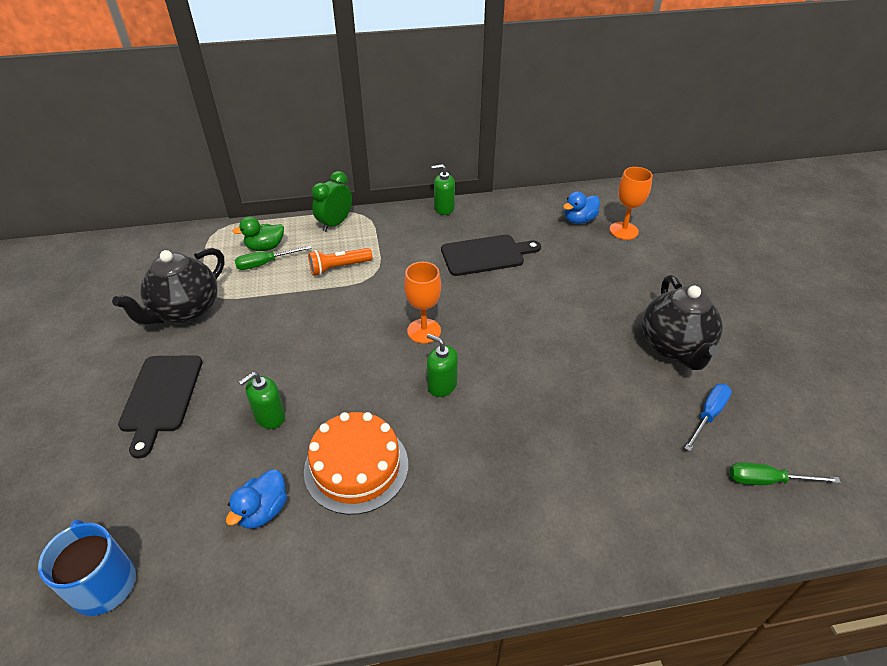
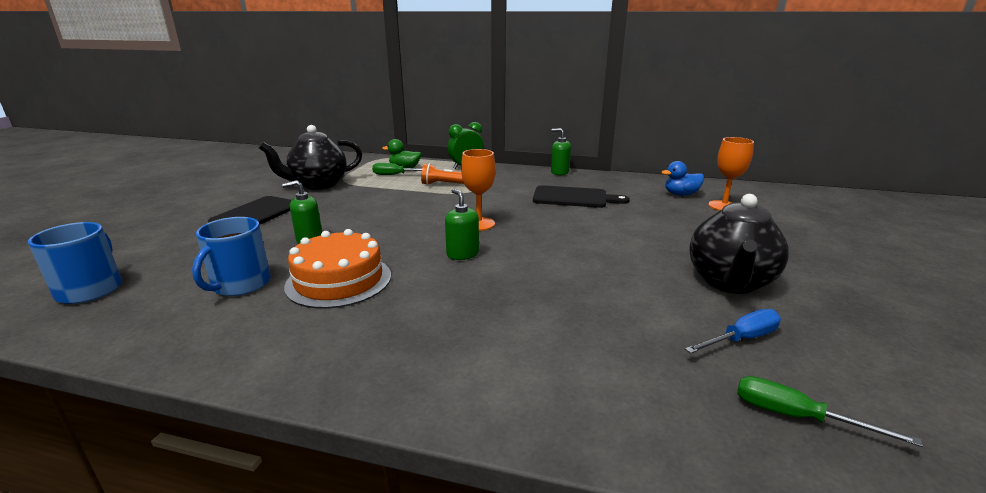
camera: 25 degrees right, 20 degrees down
blue duck [226,469,287,529] -> blue mug [192,217,271,296]

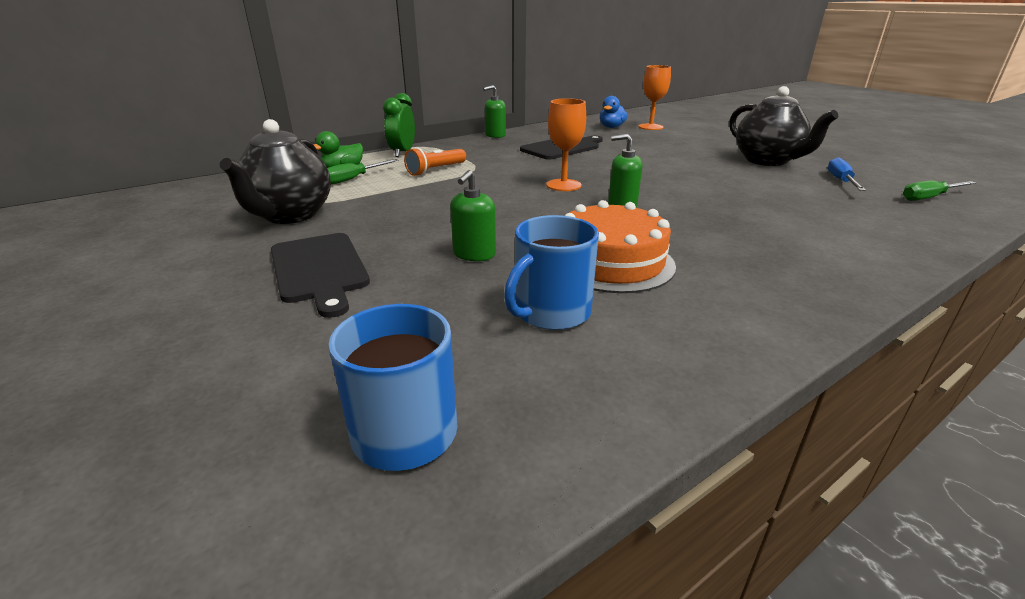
camera: 50 degrees left, 5 degrees up
blue mug [192,217,271,296] -> blue mug turned 75 degrees clockwise [504,215,599,330]

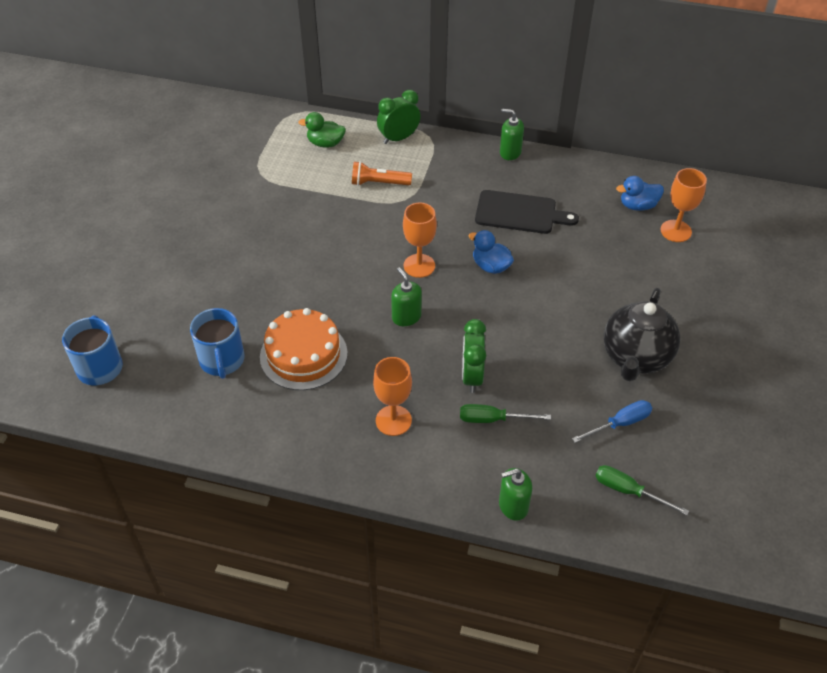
camera: 50 degrees right, 20 degrees up
black teapot [220,119,331,224] -> none
black cutting board [271,233,370,318] -> none
green screwdriver [327,159,398,185] -> green screwdriver moved to [460,404,551,423]
green soap dispenser [450,170,496,261] -> green soap dispenser moved to [499,468,532,521]
blue mug [504,215,599,330] -> blue mug turned 105 degrees counterclockwise [190,308,244,379]
none -> orange goblet [373,357,412,436]
none -> green clock [462,319,486,393]
none -> blue duck [469,230,514,274]

